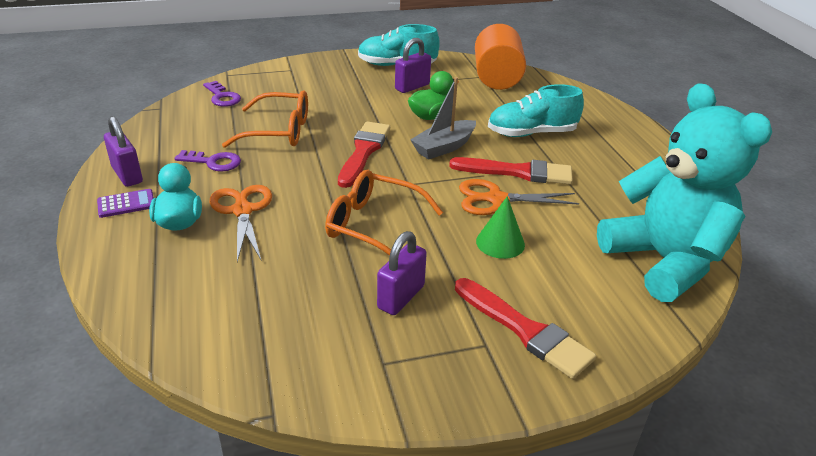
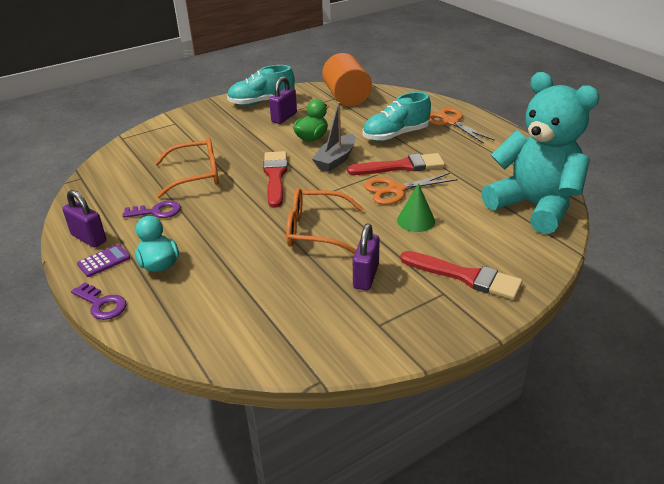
camera: 15 degrees left, 0 degrees up
purple key [203,81,241,107] -> purple key moved to [71,282,127,320]
orange scissors [210,185,272,262] -> orange scissors moved to [429,108,495,144]

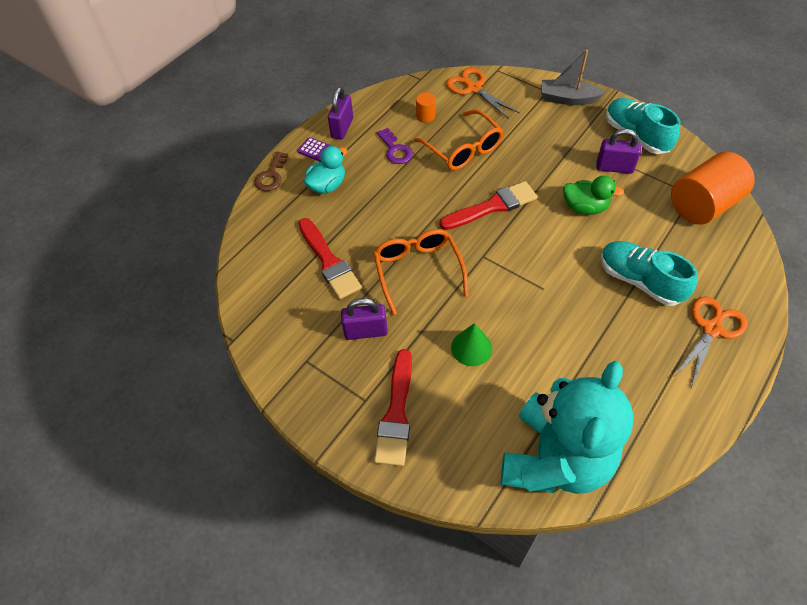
camera: 70 degrees right, 20 degrees up
purple key [71,282,127,320] -> brown key [254,152,288,191]
grey boat [312,102,356,172] -> grey boat moved to [541,50,605,105]
red brush [347,153,445,175] -> red brush moved to [298,218,362,299]
orange scissors [364,173,458,205] -> orange scissors moved to [446,68,519,119]
none -> orange cylinder [416,92,436,123]

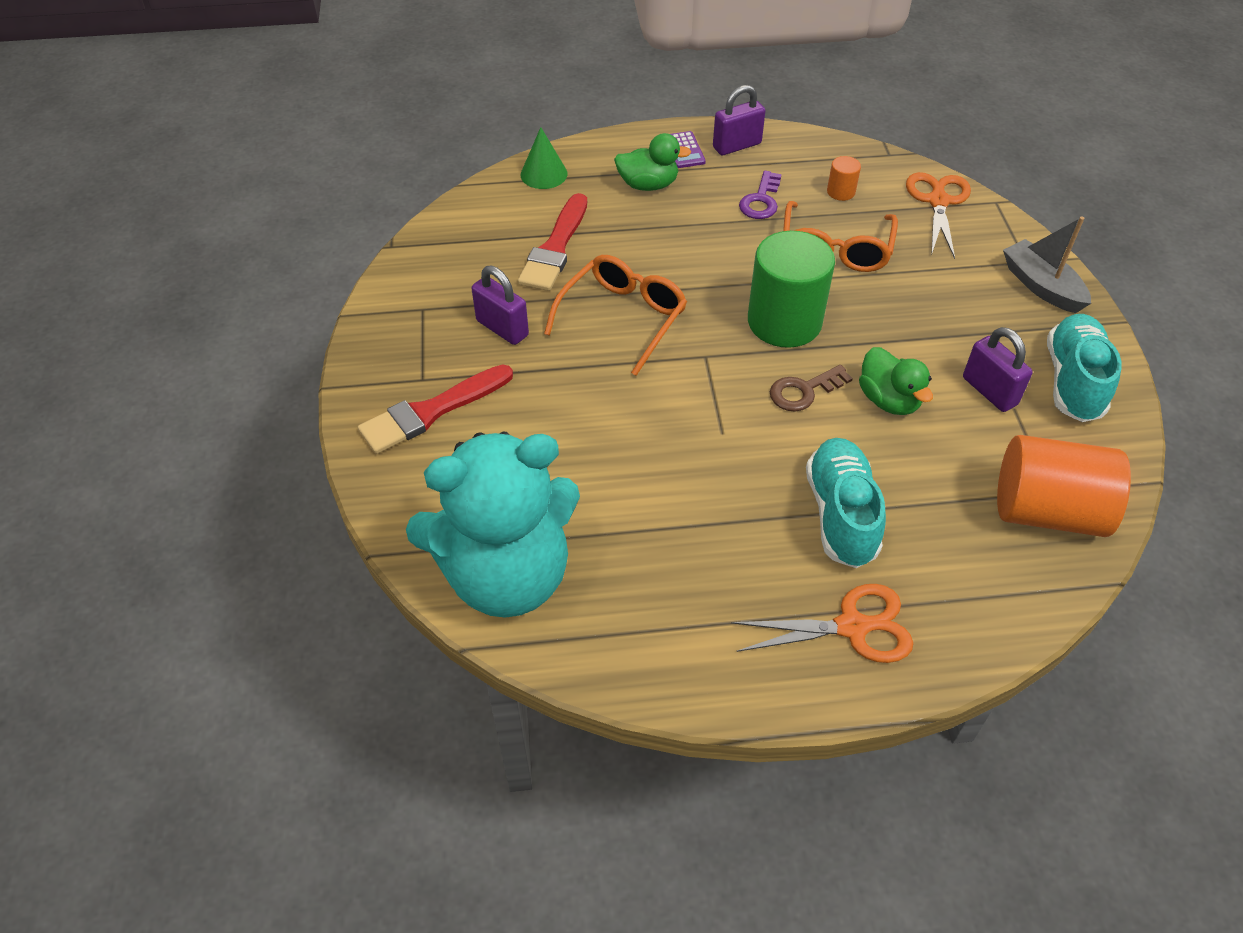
camera: 45 degrees right, 5 degrees down
brown key [254,152,288,191] -> brown key moved to [770,365,853,411]
turquoise duck [304,146,347,194] -> green duck [614,133,691,191]
red brush [439,181,537,230] -> green cylinder [748,231,835,348]
green cone [451,323,492,366] -> green cone moved to [521,127,567,189]

